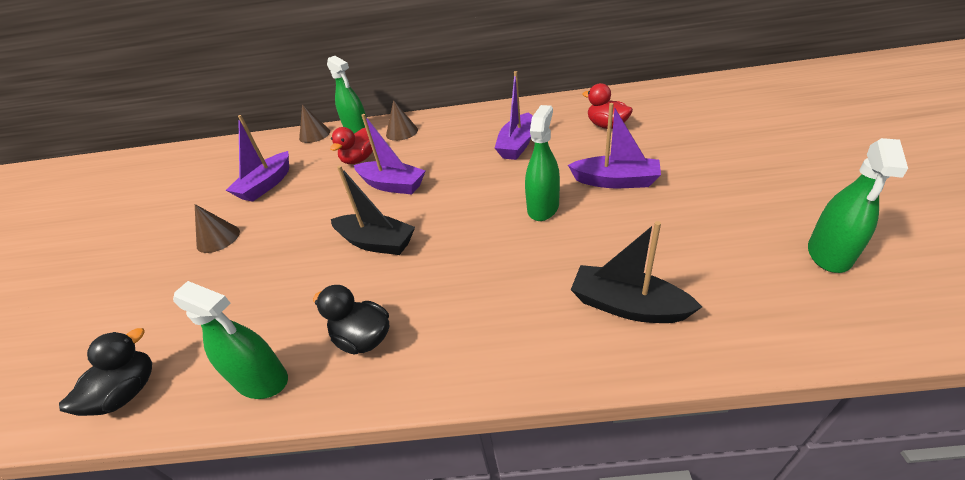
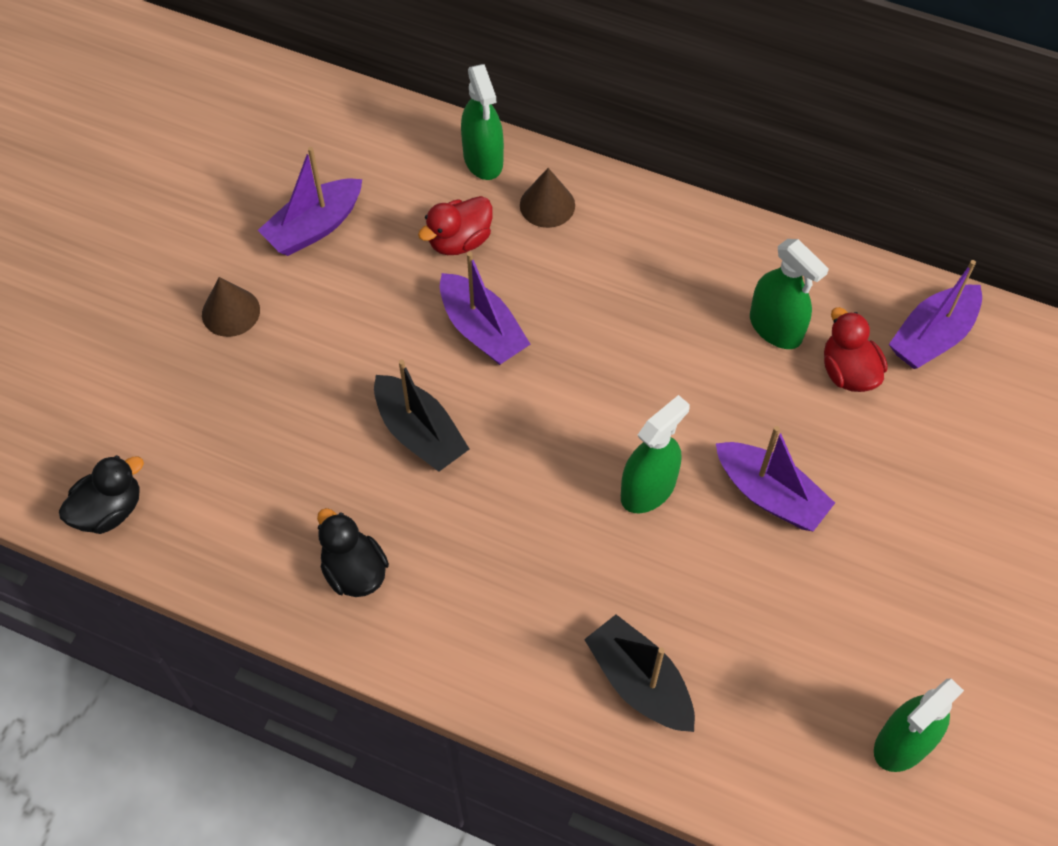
camera: 20 degrees right, 20 degrees up
green spray bottle [173,281,288,399] -> green spray bottle moved to [750,239,829,349]
brown cone [299,104,330,143] -> none
purple boat [495,71,532,160] -> purple boat moved to [889,260,982,369]

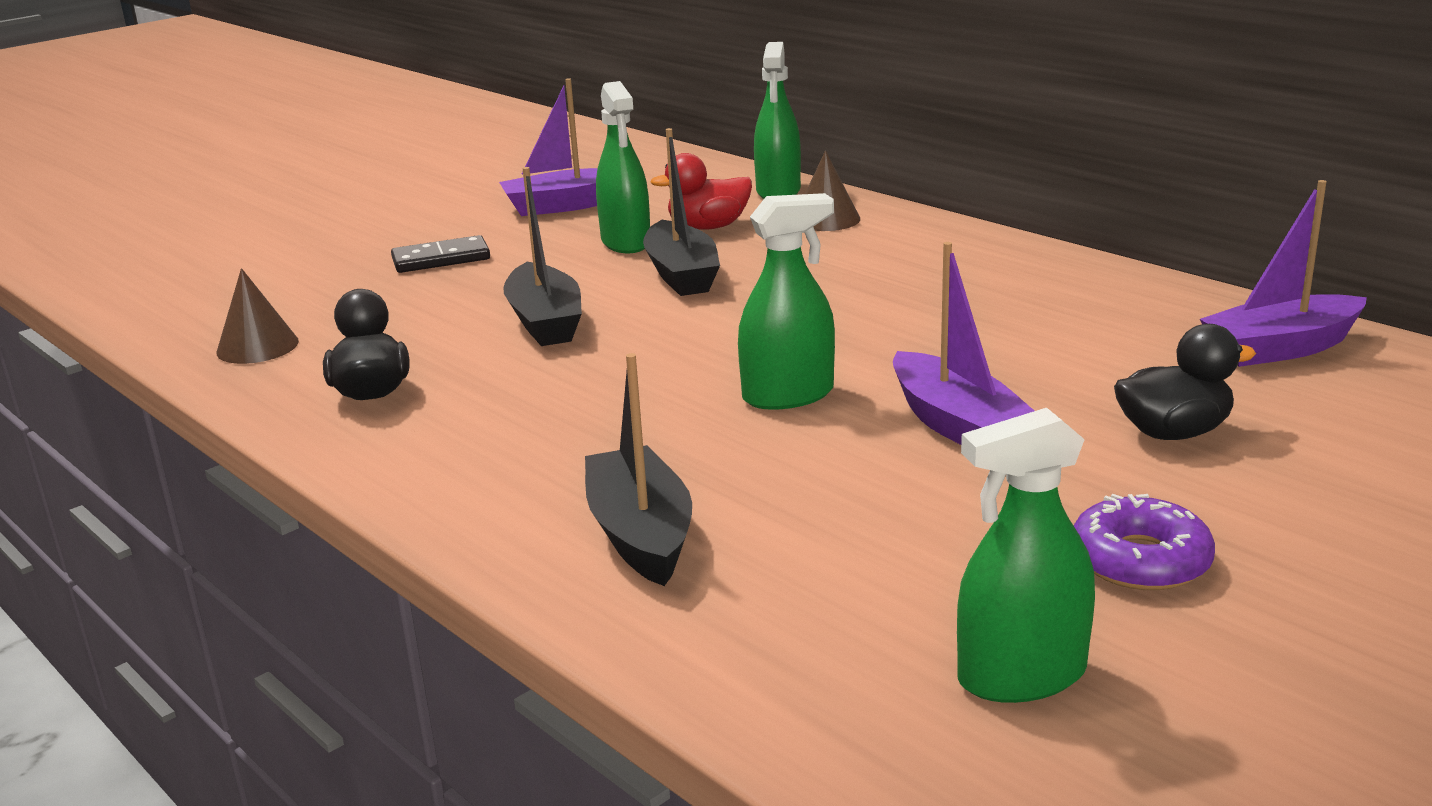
camera: 25 degrees right, 35 degrees down
black duck [59,455,144,534] -> black duck moved to [1114,324,1256,440]
brown cone [202,277,260,337] -> brown cone moved to [216,268,299,364]
purple boat [440,252,530,365] -> black boat [643,128,720,296]
green spray bottle [750,239,829,349] -> green spray bottle moved to [596,81,650,253]
red duck [824,307,887,392] -> none
none -> black domino [391,235,490,273]
none -> purple donut [1074,494,1215,590]

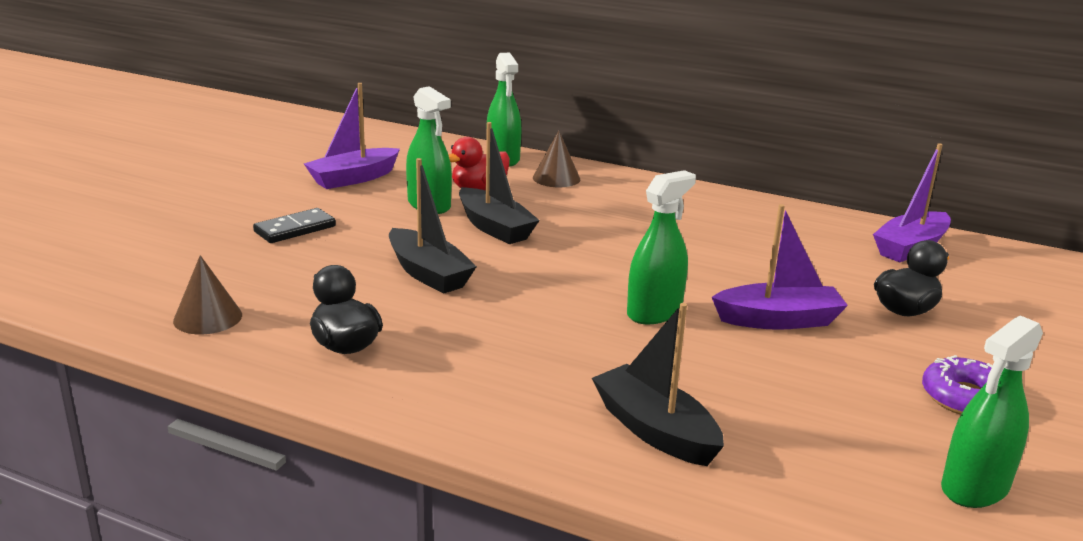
camera: 25 degrees left, 0 degrees up
purple boat [893,242,1034,445] -> purple boat turned 45 degrees counterclockwise [712,204,848,330]

